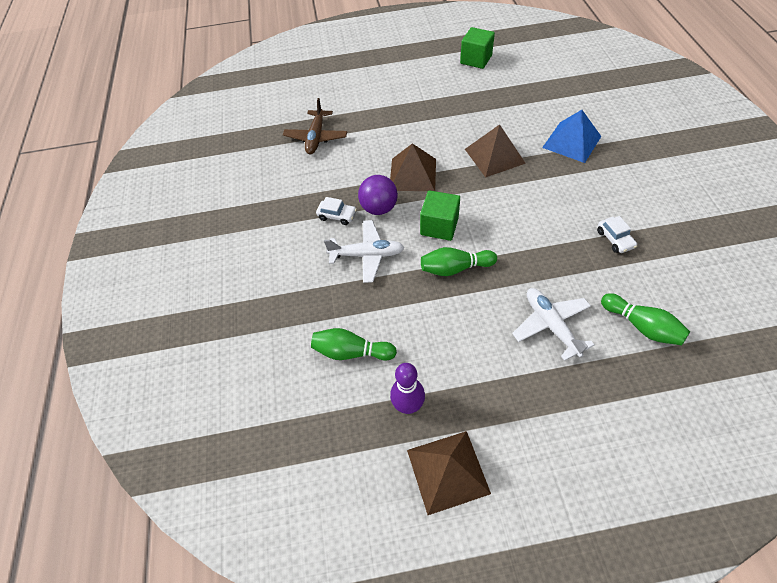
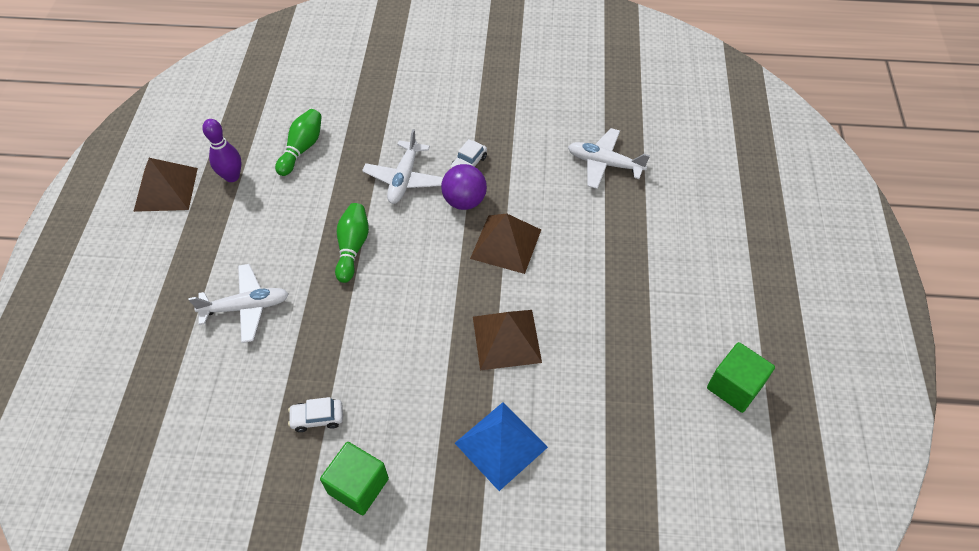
camera: 100 degrees right, 0 degrees up
brown plane [283,98,347,154] -> white plane [568,128,650,189]
green cube [420,190,460,241] -> green cube moved to [320,442,389,515]
green bowling pin [601,293,690,345] -> none

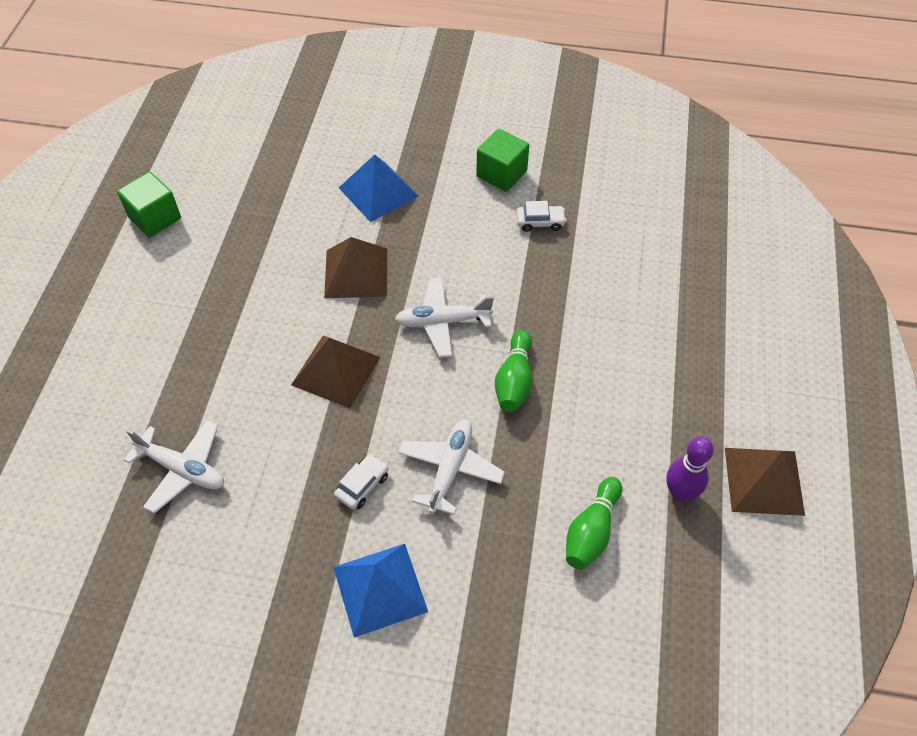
camera: 175 degrees left, 0 degrees up
white plane [189,264,289,343] -> white plane moved to [395,277,494,358]
purple ball [441,164,487,210] -> none
none -> blue pyramid [333,544,428,638]

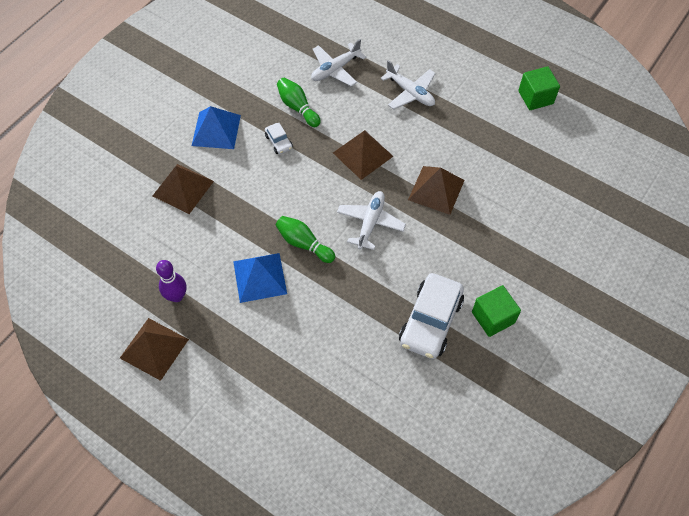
camera: 115 degrees right, 5 degrees up
blue pyramid [339,155,418,222] -> blue pyramid moved to [233,253,287,303]
white plane [398,419,505,515] -> white plane moved to [380,60,436,109]
white car [517,201,566,232] -> white car [399,273,464,359], size x2.17
green bowling pin [566,477,622,570] -> green bowling pin moved to [277,78,321,127]
none -> brown pyramid [153,164,214,214]

